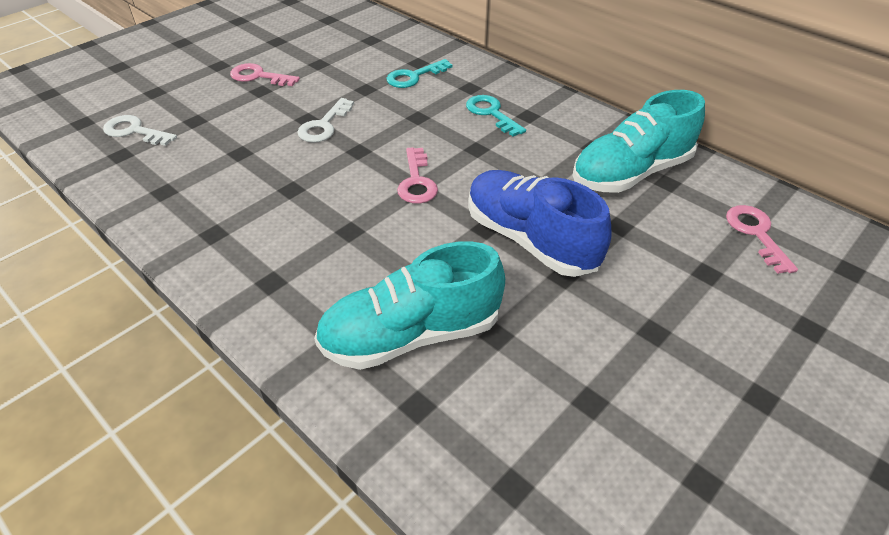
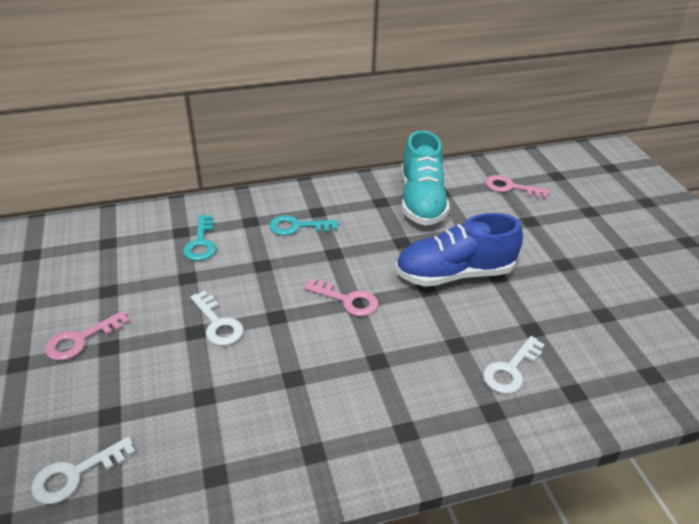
camera: 60 degrees left, 5 degrees down
turquoise shoe [314,241,505,370] -> white key [483,336,545,394]

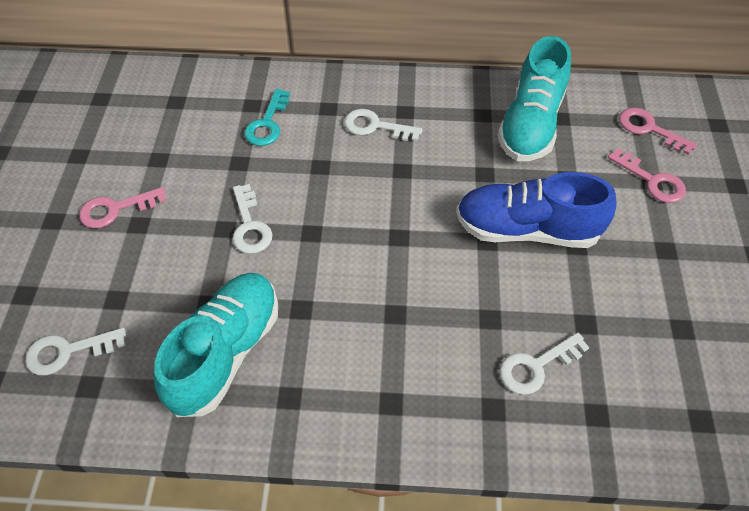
camera: 20 degrees right, 15 degrees up
turquoise key [269,215,339,236] -> white key [344,109,423,141]
pink key [304,279,378,316] -> pink key moved to [608,148,686,203]
none -> turquoise shoe [154,273,278,417]

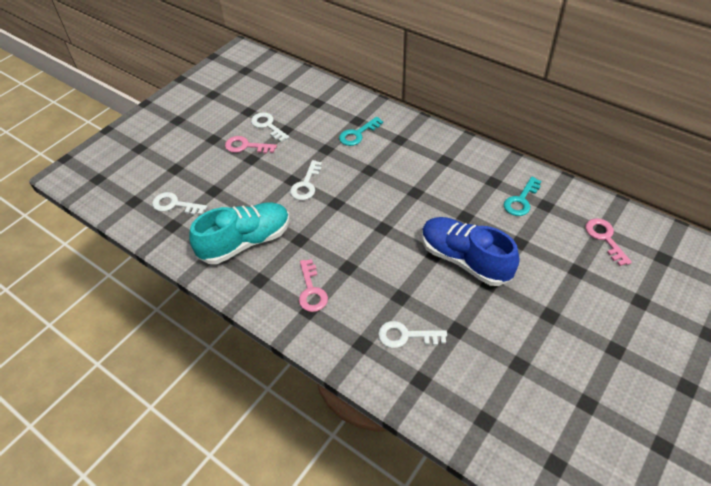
camera: 35 degrees right, 5 degrees down
white key [344,109,423,141] -> white key moved to [251,112,289,142]
turquoise shoe [497,36,571,161] -> turquoise key [504,177,541,216]
pink key [608,148,686,203] -> pink key moved to [299,259,328,312]

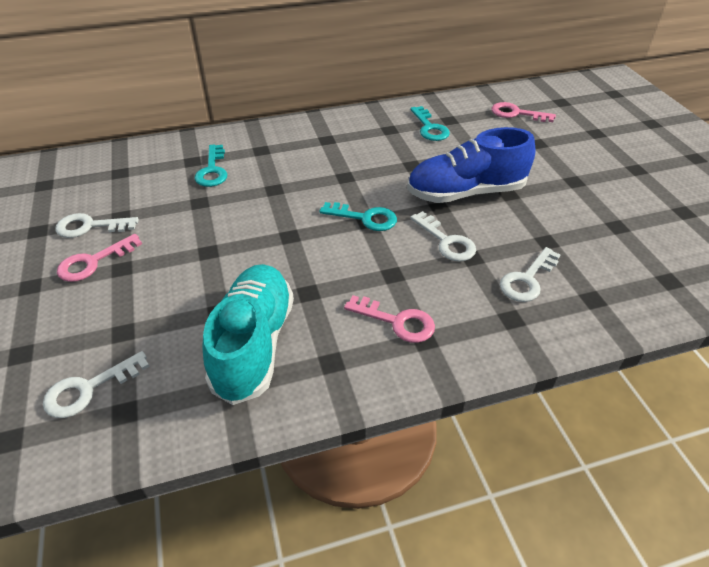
camera: 55 degrees left, 5 degrees down
white key [290,160,322,200] -> white key moved to [410,211,476,262]
none -> turquoise key [319,202,397,231]

